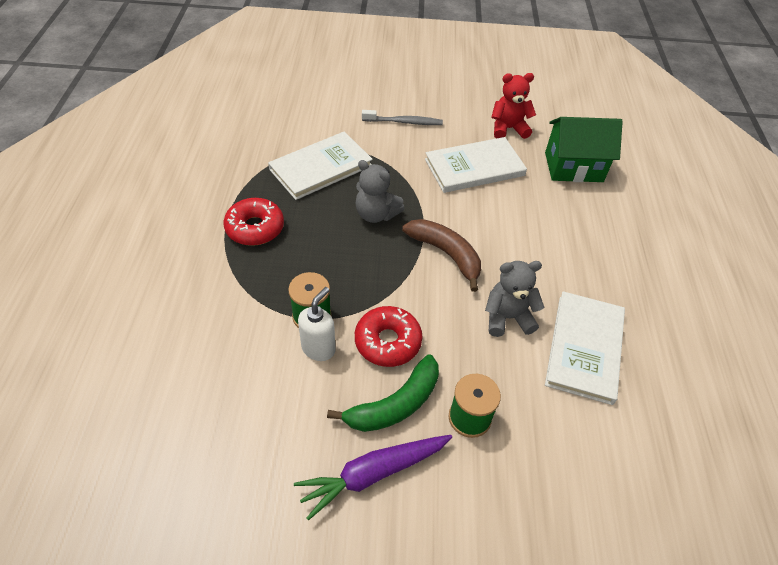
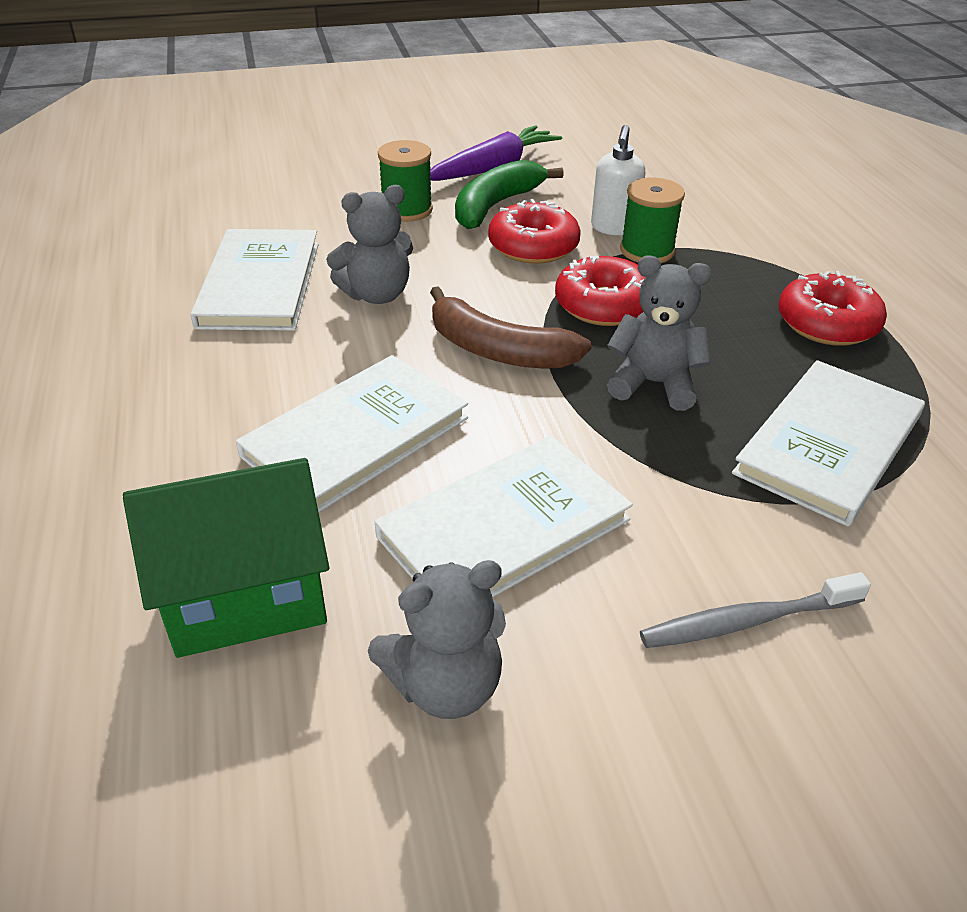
camera: 165 degrees right, 10 degrees down
red teddy bear [492,73,536,139] -> grey teddy bear [368,560,506,719]
none -> white book [236,355,468,513]
none -> red donut [555,256,645,326]

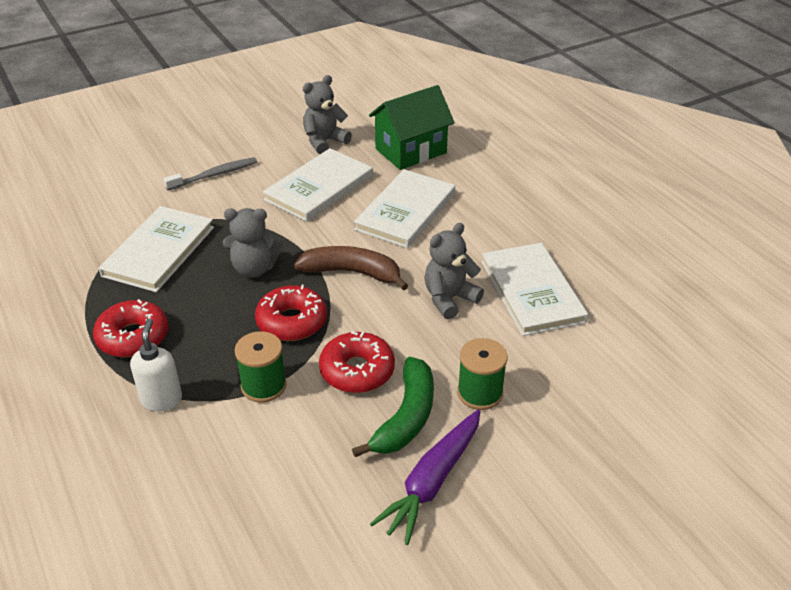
camera: 165 degrees right, 0 degrees up
white soap dispenser [591,125,645,235] -> white soap dispenser moved to [130,318,182,411]

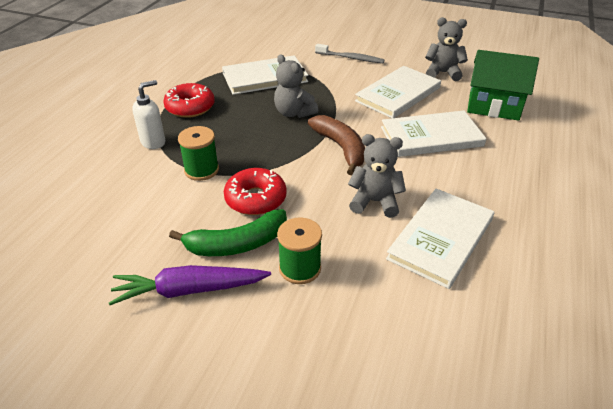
camera: 50 degrees right, 0 degrees up
red donut [255,285,327,341] -> none
white book [263,148,373,222] -> white book turned 45 degrees counterclockwise [355,66,441,118]

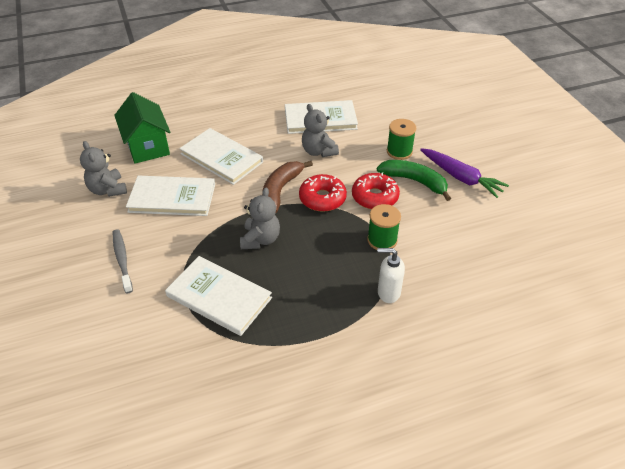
camera: 130 degrees left, 5 degrees up
red donut [163,83,215,118] -> red donut moved to [299,174,347,212]

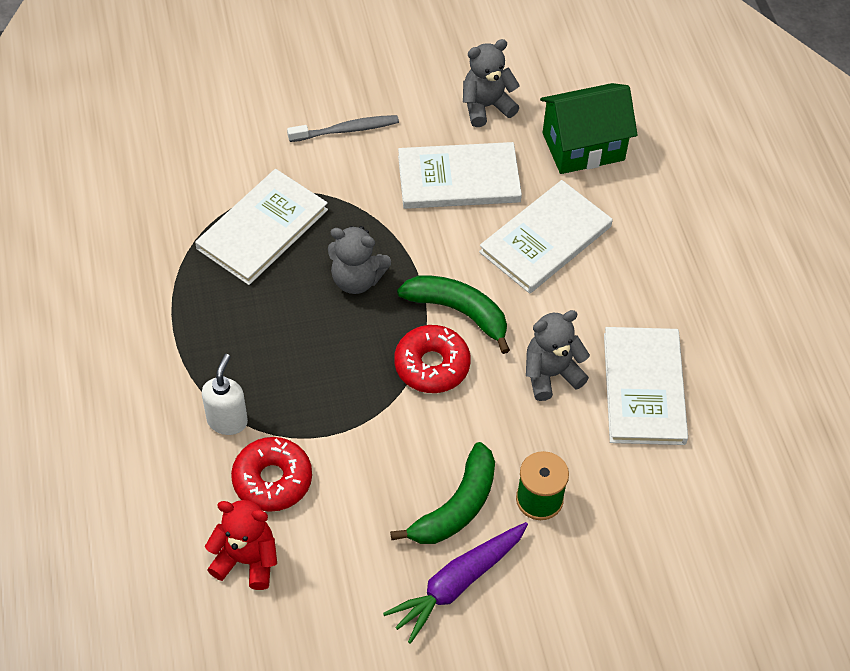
camera: 95 degrees right, 10 degrees up
white book [126,176,215,216] -> white book turned 75 degrees clockwise [398,142,522,209]
brown banana [262,161,313,213] -> green banana [397,275,510,354]
red donut [352,172,400,209] -> red donut moved to [231,437,312,512]
green spool [367,204,401,250] -> none
none -> red teddy bear [205,500,277,590]

